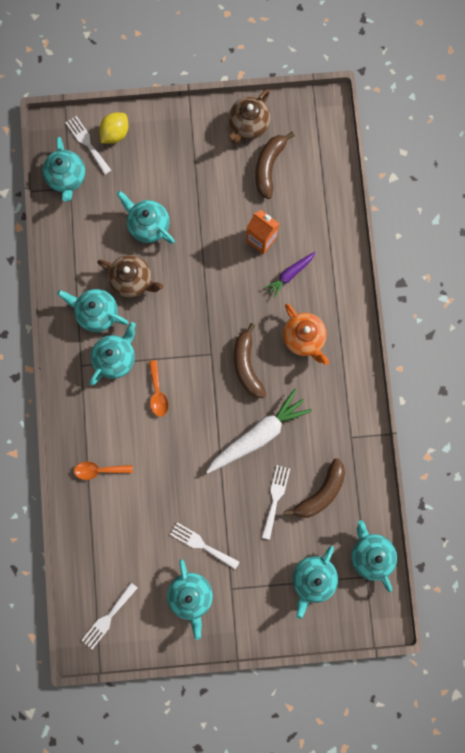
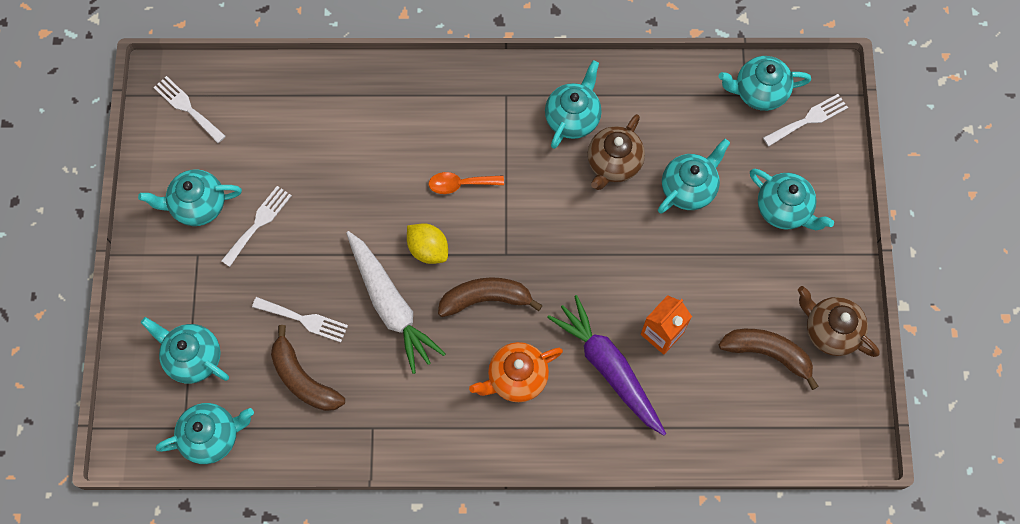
camera: 95 degrees right, 10 degrees down
orange spoon [74,461,133,480] -> none
turquoise teapot [90,322,136,385] -> turquoise teapot moved to [750,169,834,230]
yellow lemon [99,112,128,144] -> yellow lemon moved to [407,223,448,264]
purple carrot [265,252,316,298] -> purple carrot [547,295,666,436], size x1.88

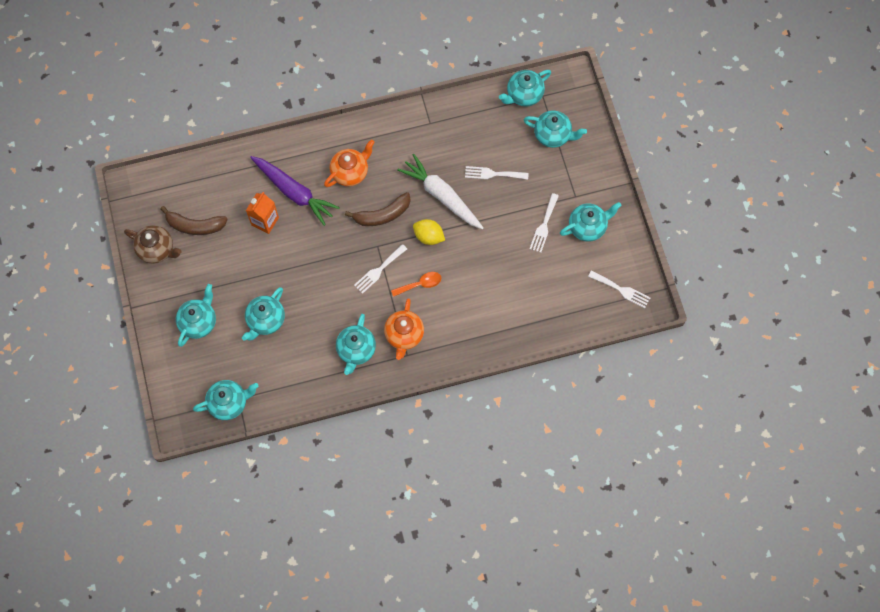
camera: 165 degrees right, 0 degrees up
brown banana [271,325,345,411] -> none
brown teapot [588,114,645,190] -> none
turquoise teapot [750,169,834,230] -> turquoise teapot turned 90 degrees clockwise [176,284,216,347]
white fork [763,94,848,146] -> white fork moved to [354,244,407,294]
none -> orange teapot [384,298,424,360]

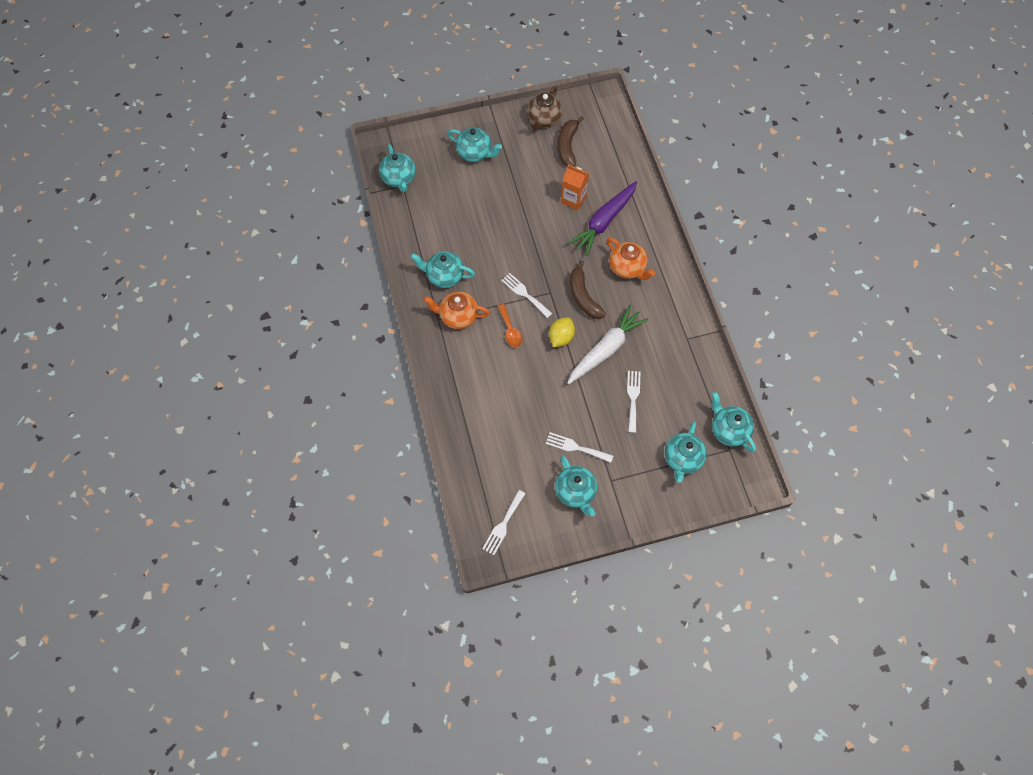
camera: 90 degrees right, 5 degrees down
turquoise teapot [242,287,285,341] -> none

